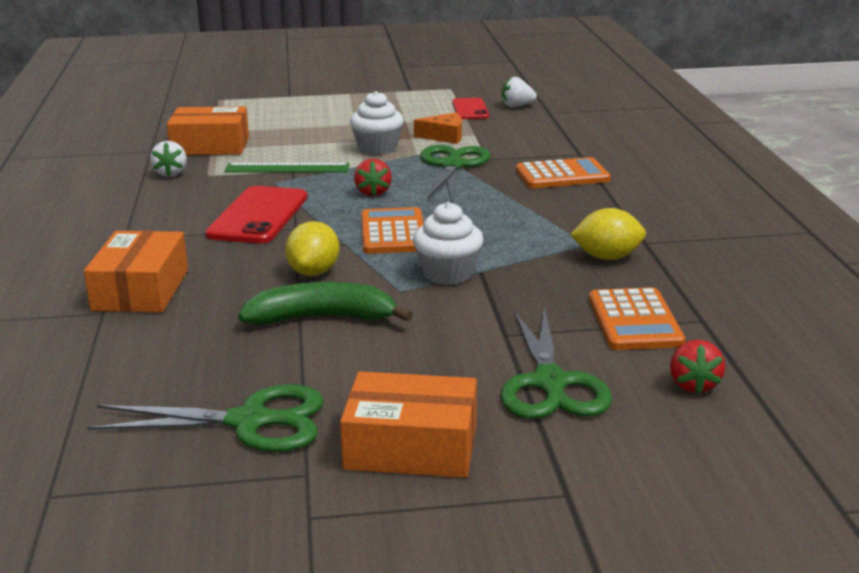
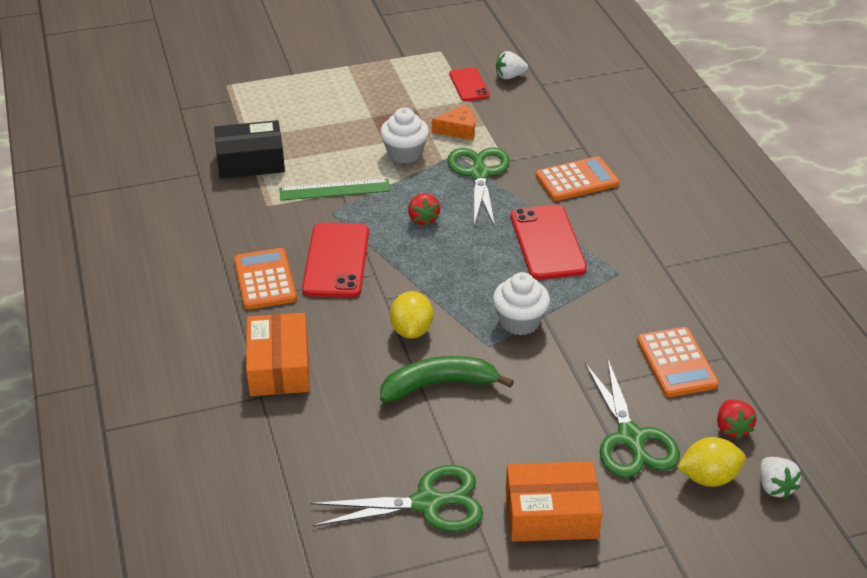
camera: 10 degrees left, 15 degrees up
white strawberry [150,141,187,177] -> white strawberry moved to [760,457,801,499]
orange box [167,106,249,155] -> black box [214,120,285,179]
orange calculator [361,207,424,254] -> orange calculator moved to [234,248,297,310]
yellow lemon [570,208,646,260] -> yellow lemon moved to [677,437,746,487]
none -> red phone [511,205,587,280]

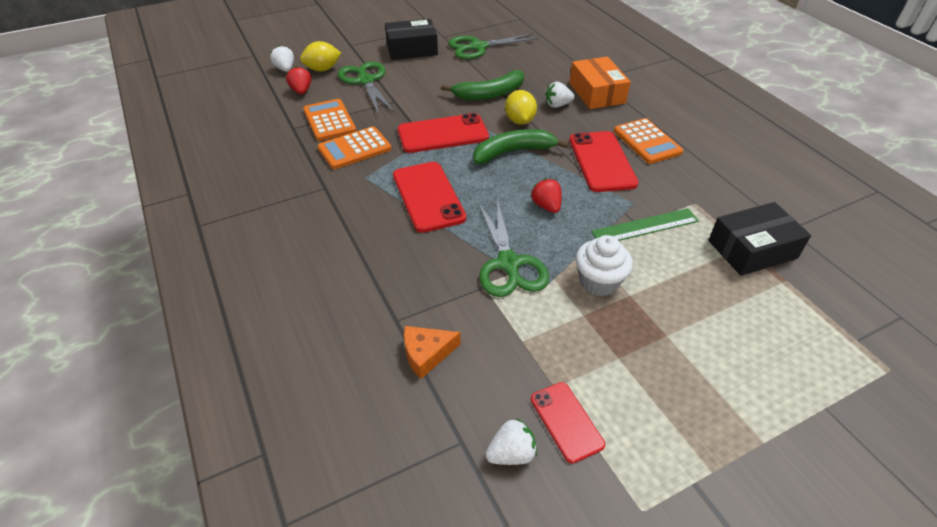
camera: 170 degrees right, 5 degrees up
orange cheese [432,105,475,140] -> orange cheese moved to [404,326,461,379]
white cupcake [493,272,550,335] -> red phone [398,113,489,153]
orange box [506,461,602,542] -> black box [385,19,438,60]
orange calculator [536,156,619,201] -> orange calculator moved to [318,127,392,169]
none -> green banana [473,129,569,164]
none -> white strawberry [545,82,575,108]

